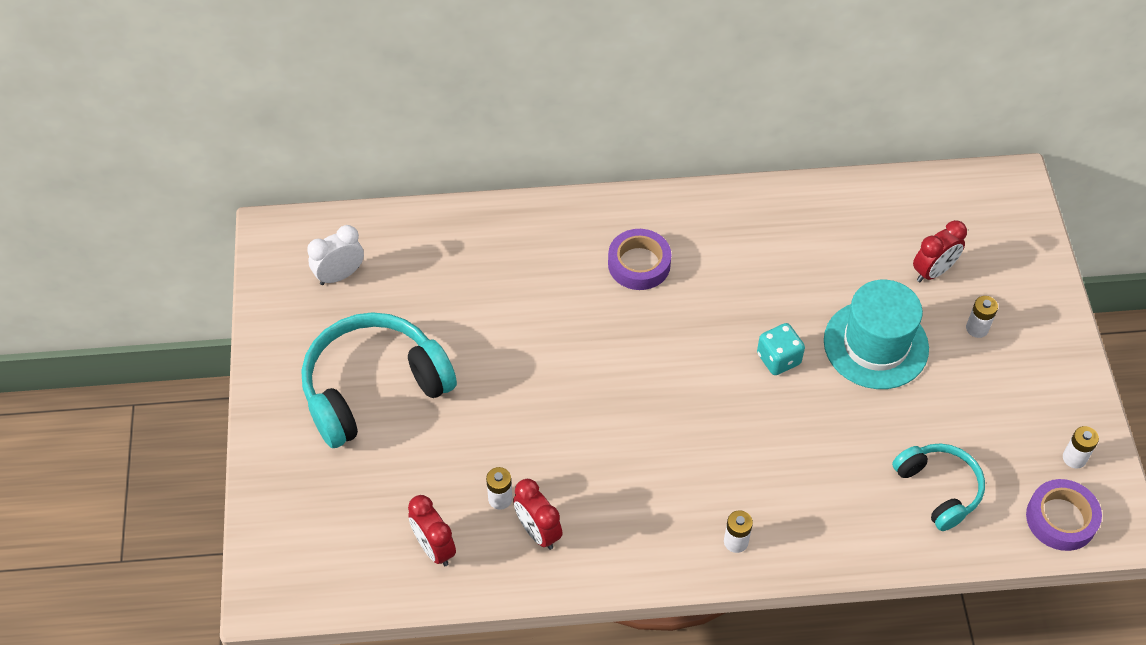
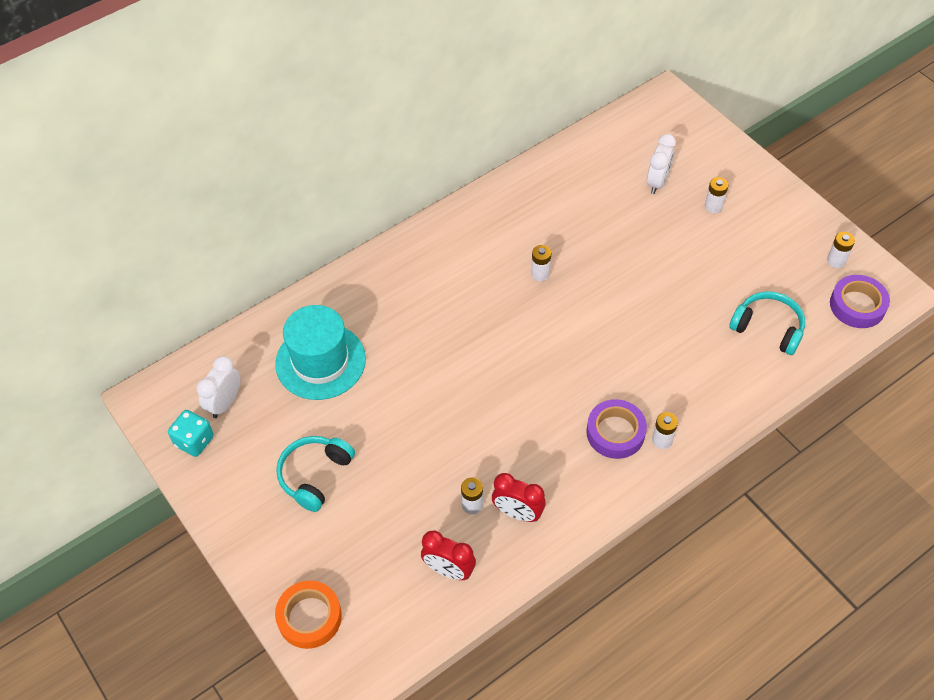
camera: 30 degrees left, 0 degrees up
turquoise headphones [302,312,457,448] -> turquoise headphones [276,436,355,512], size x0.58
purple tape [608,229,671,290] -> purple tape moved to [586,399,647,459]
turquoise dice [757,323,805,375] -> turquoise dice moved to [168,410,214,457]
turquoise hat [824,280,929,389] -> turquoise hat moved to [275,305,366,400]
red clock [913,220,967,282] -> white clock [647,134,676,194]
none -> orange tape [275,580,342,649]
none -> white battery [531,245,551,281]

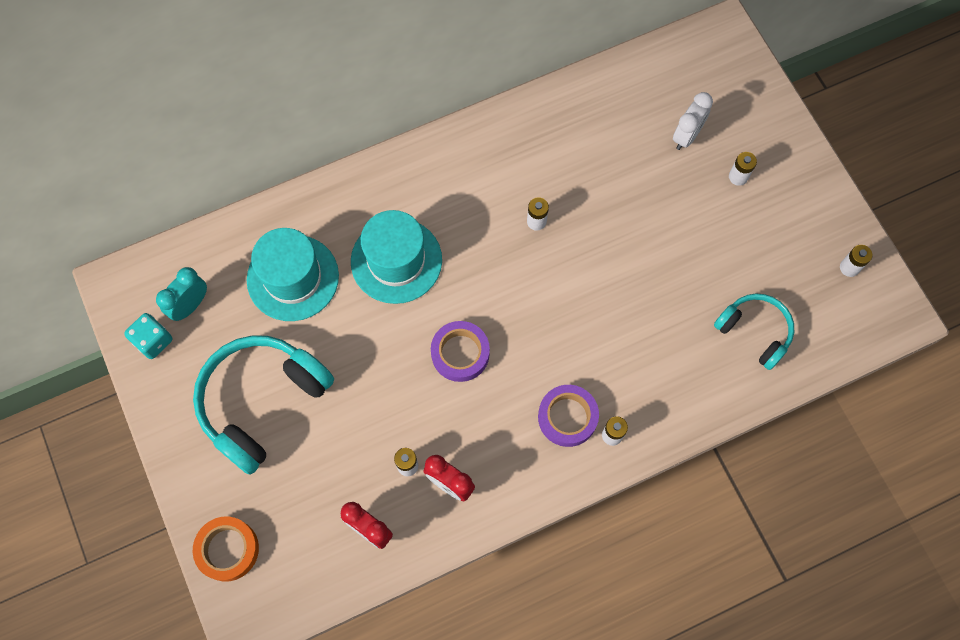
camera: 10 degrees right, 15 degrees up
white clock [197,356,240,418] -> turquoise clock [156,267,207,321]
turquoise headphones [276,436,355,512] -> turquoise headphones [193,335,334,474], size x1.72
purple tape [830,275,890,328] -> purple tape moved to [431,321,490,382]
none -> turquoise hat [351,210,442,304]

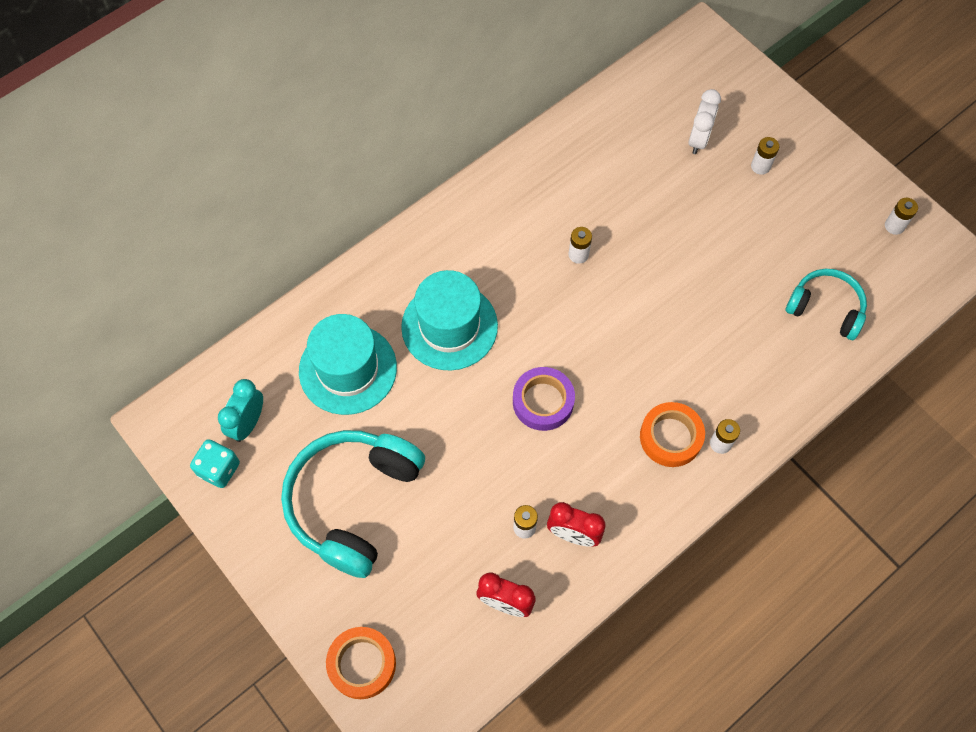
camera: 15 degrees left, 5 degrees down
purple tape [538,385,599,447] -> orange tape [640,402,705,467]

